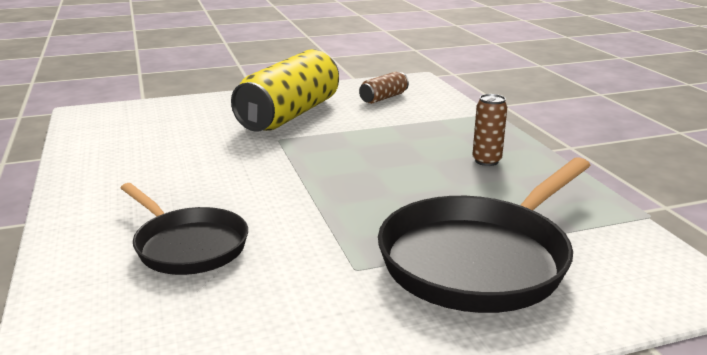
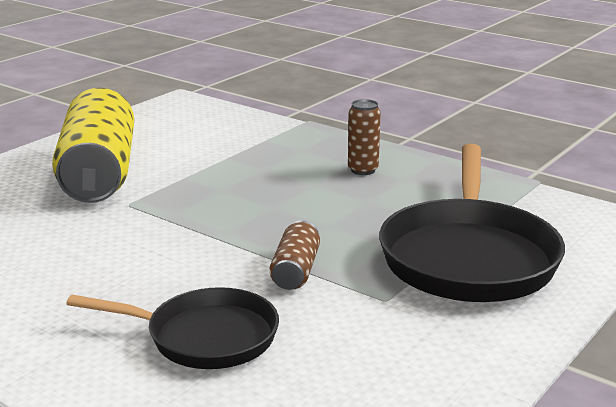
camera: 35 degrees left, 0 degrees up
brown can [359,72,409,104] -> brown can moved to [269,220,320,290]

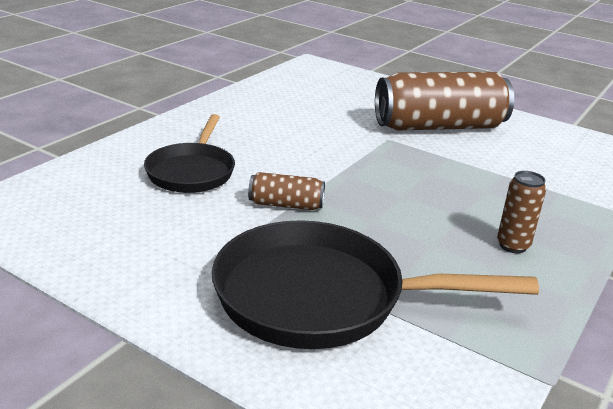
camera: 85 degrees right, 5 degrees up
yellow can [52,88,134,203] -> brown can [375,72,514,131]

